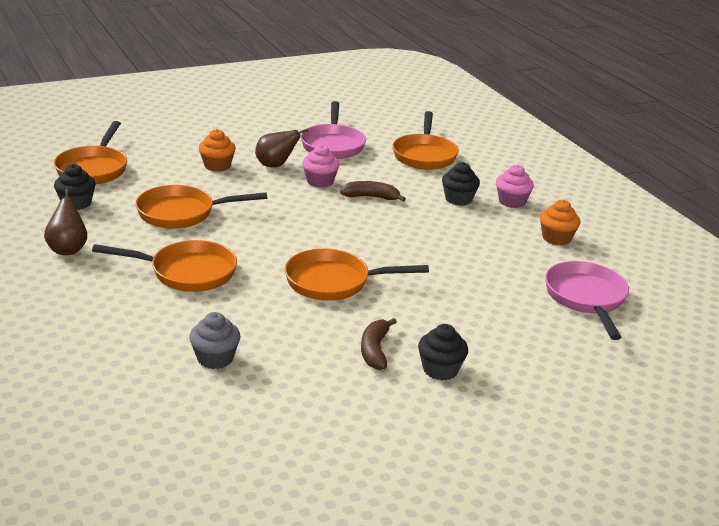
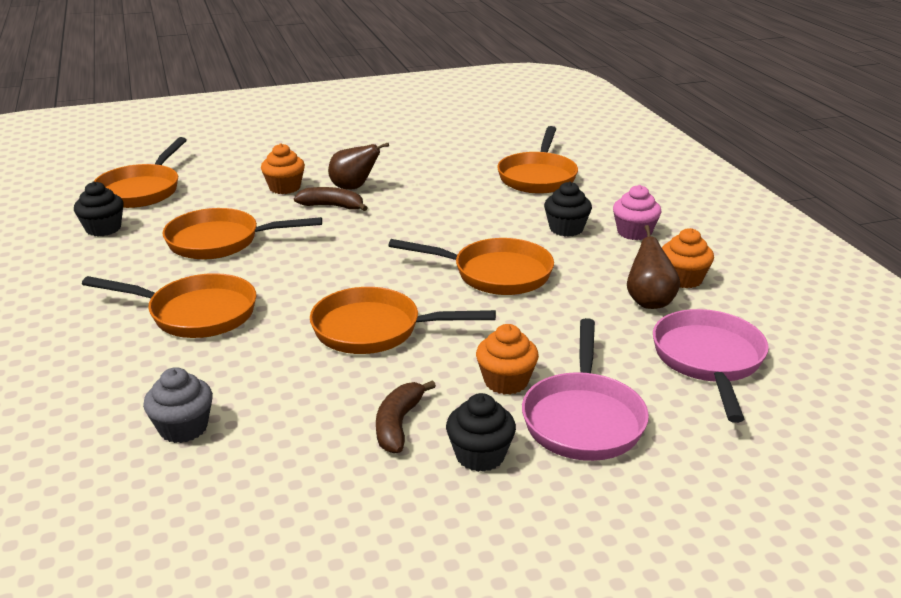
camera: 10 degrees right, 0 degrees up
brown pear [44,188,87,255] -> brown pear moved to [627,225,680,309]
pink pan [301,101,366,159] -> pink pan moved to [522,318,649,461]
pink cupcake [302,144,340,188] -> none
brown banana [340,181,406,202] -> brown banana moved to [294,187,368,211]
none -> orange pan [388,238,554,295]
none -> orange cupcake [476,324,539,395]

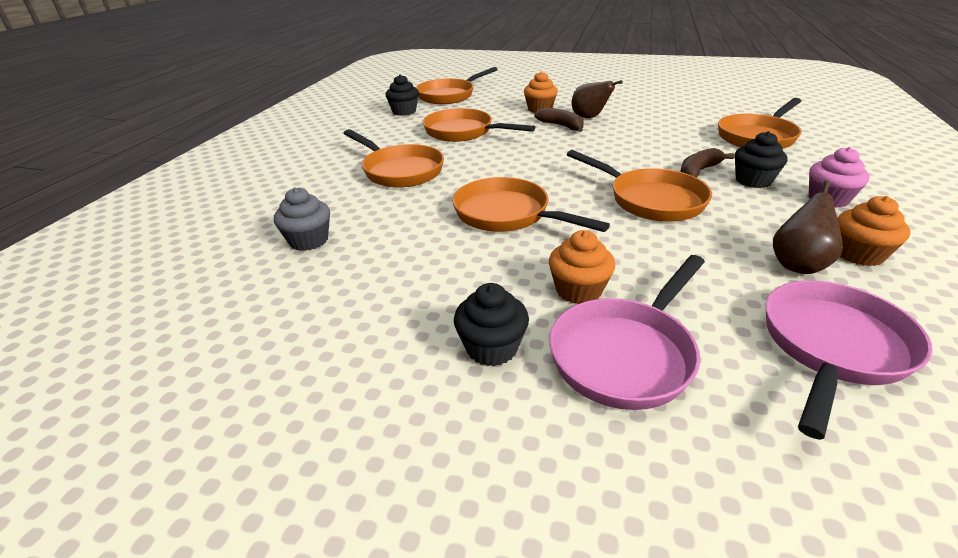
camera: 35 degrees right, 5 degrees up
brown banana [376,380,436,453] -> brown banana moved to [680,148,735,178]

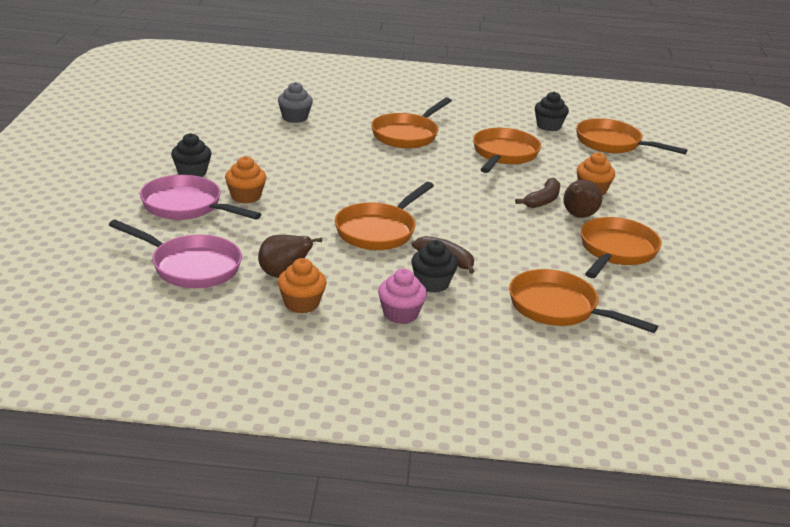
camera: 75 degrees right, 5 degrees down
orange pan [452,177,610,232] -> orange pan moved to [581,217,662,278]

